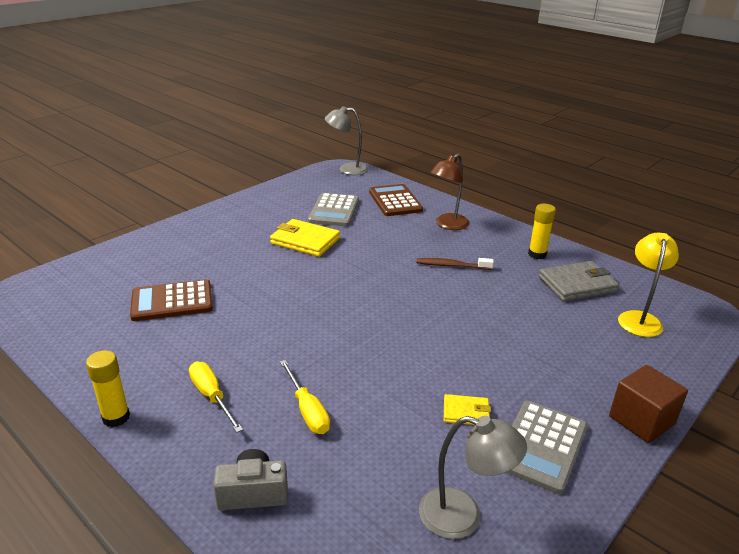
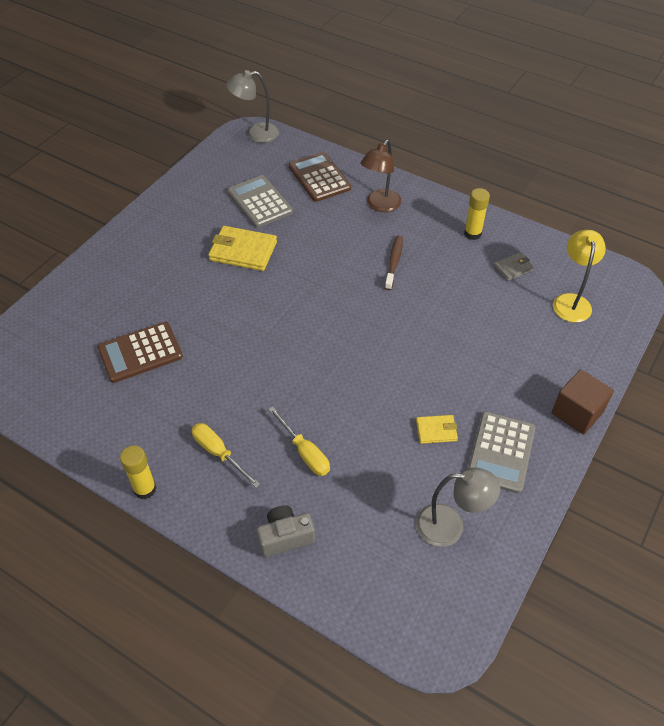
camera: 10 degrees left, 20 degrees up
grey calculator [308,193,359,227] -> grey calculator turned 150 degrees clockwise [227,175,293,228]
brown toothbrush [416,258,494,270] -> brown toothbrush turned 105 degrees clockwise [385,235,403,290]
grey wallet [539,261,619,301] -> grey wallet [494,252,534,281], size x0.55

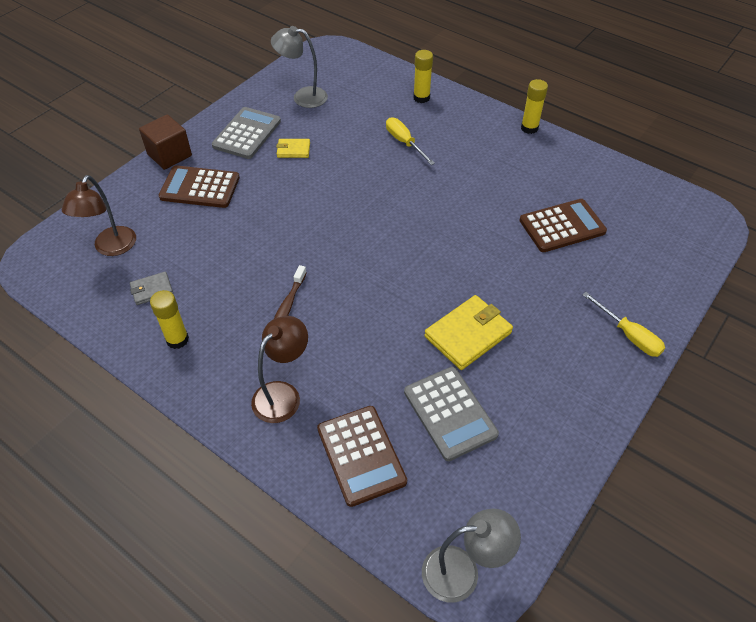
camera: 175 degrees left, 0 degrees up
yellow screwdriver [192,423,260,488] -> yellow screwdriver moved to [582,292,665,357]
yellow wallet [208,226,277,271] -> yellow wallet turned 60 degrees counterclockwise [424,295,513,370]
grey camera [256,505,315,557] -> yellow glue stick [413,50,433,103]
yellow lamp [553,230,606,322] -> brown lamp [62,175,136,256]
none -> brown calculator [159,165,240,208]

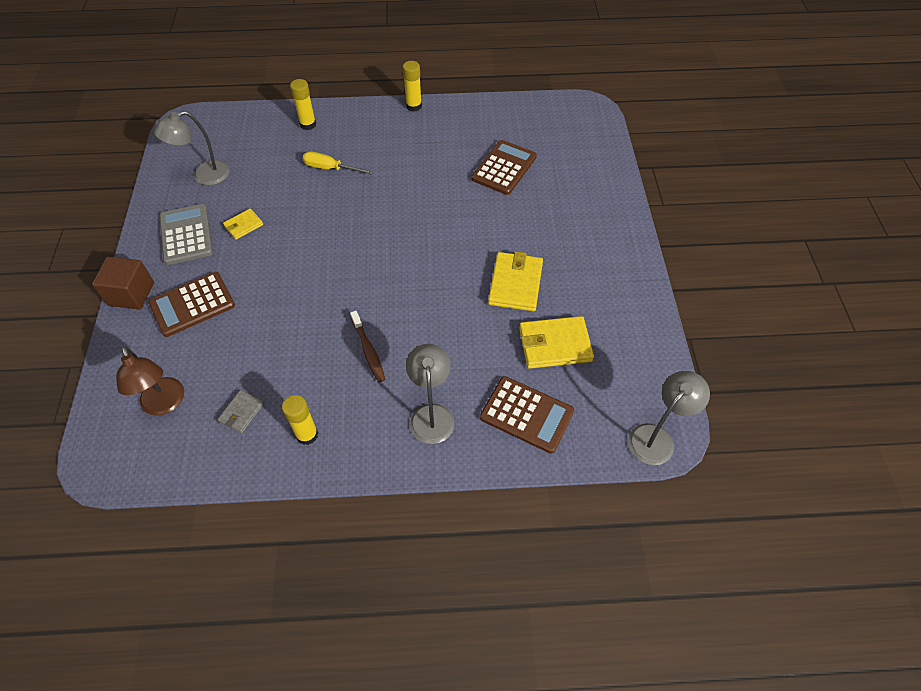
camera: 40 degrees left, 5 degrees up
brown lamp [251,316,308,423] -> grey lamp [406,344,455,444]
grey calculator [404,367,499,461] -> yellow wallet [519,316,594,369]
yellow screwdriver [582,292,665,357] -> none

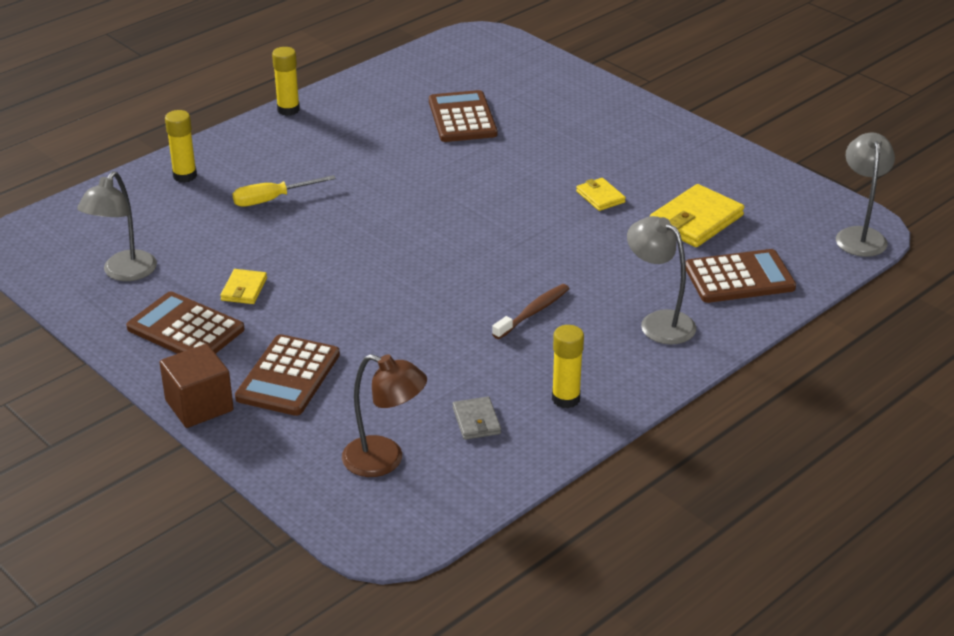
camera: 40 degrees left, 20 degrees down
grey calculator [159,204,213,265] -> brown calculator [126,291,244,354]
brown toothbrush [350,311,385,382] -> brown toothbrush turned 75 degrees counterclockwise [492,284,569,339]
yellow wallet [488,251,543,311] -> yellow wallet [576,178,626,211], size x0.55

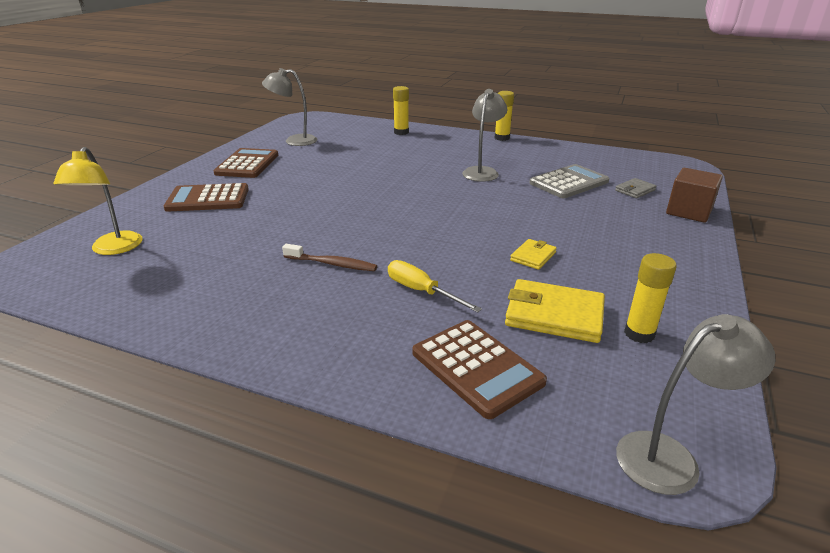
camera: 65 degrees right, 5 degrees down
brown cube [159,344,234,428] -> brown cube moved to [666,168,723,223]
yellow wallet [220,269,267,304] -> none
yellow screwdriver [232,175,336,207] -> yellow screwdriver moved to [388,260,482,313]
brown lamp [342,354,427,477] -> yellow lamp [53,147,143,255]
brown calculator [429,90,497,142] -> grey calculator [529,164,609,198]
grey wallet [453,397,501,440] -> grey wallet moved to [615,178,657,198]
yellow glue stick [552,325,584,408] -> yellow glue stick moved to [624,253,677,343]
grey lamp [627,216,696,345] -> grey lamp moved to [462,89,507,182]

